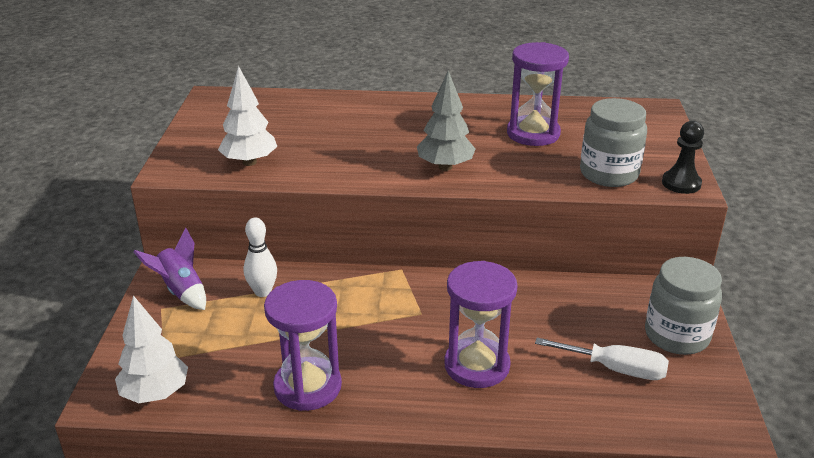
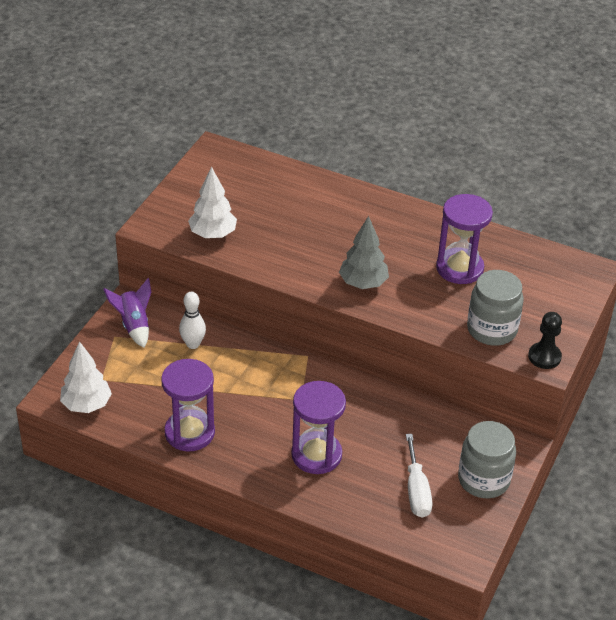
camera: 20 degrees right, 10 degrees up
white screwdriver [535,338,669,380] -> white screwdriver turned 45 degrees clockwise [406,434,432,518]

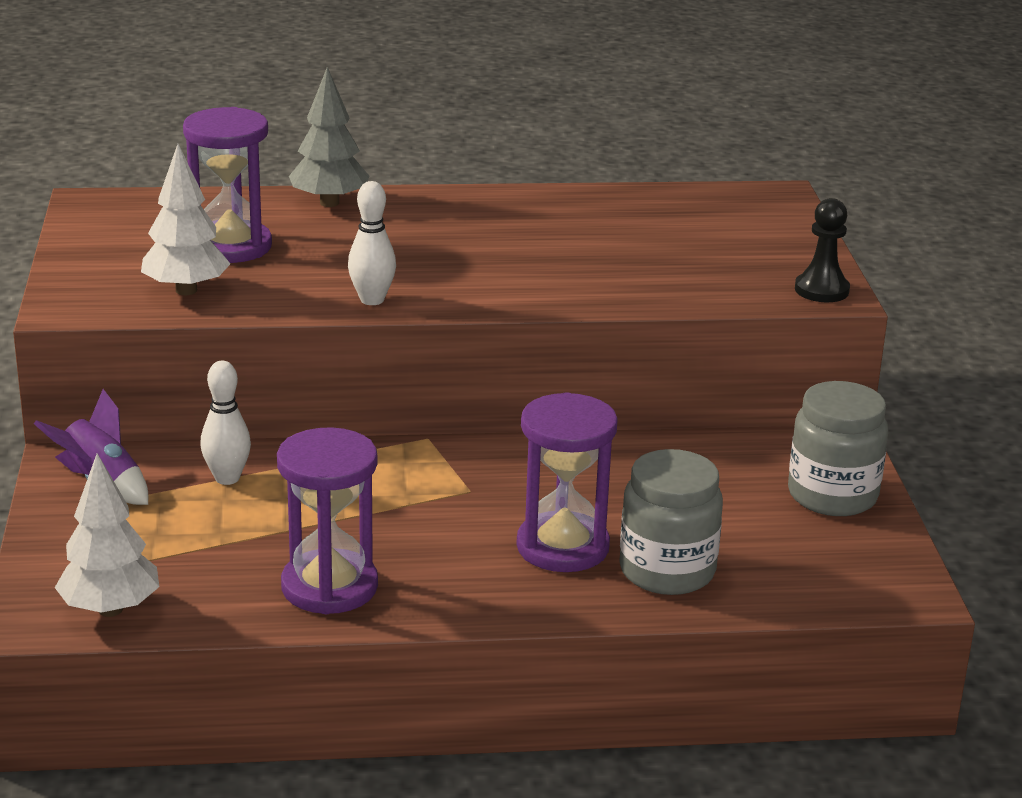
camera: 30 degrees left, 15 degrees down
grey tree [339,216,389,289] -> grey tree moved to [289,67,369,207]
white screwdriver [406,434,432,518] -> none
purple hourglass [436,194,493,284] -> purple hourglass moved to [183,107,272,263]
grey jar [467,270,524,346] -> grey jar moved to [619,449,723,595]
none -> white bowling pin [348,181,396,305]

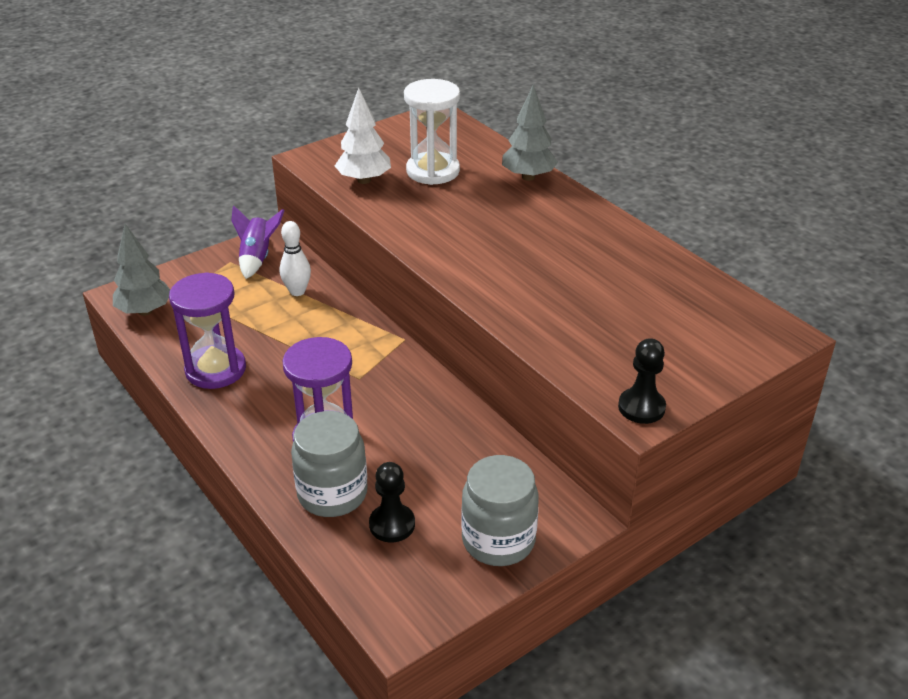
camera: 60 degrees right, 10 degrees up
white tree [55,453,159,617] -> grey tree [113,224,170,316]
purple hourglass [183,107,272,263] -> white hourglass [404,79,460,185]
white bowling pin [348,181,396,305] -> none
none -> black pawn [369,462,415,543]

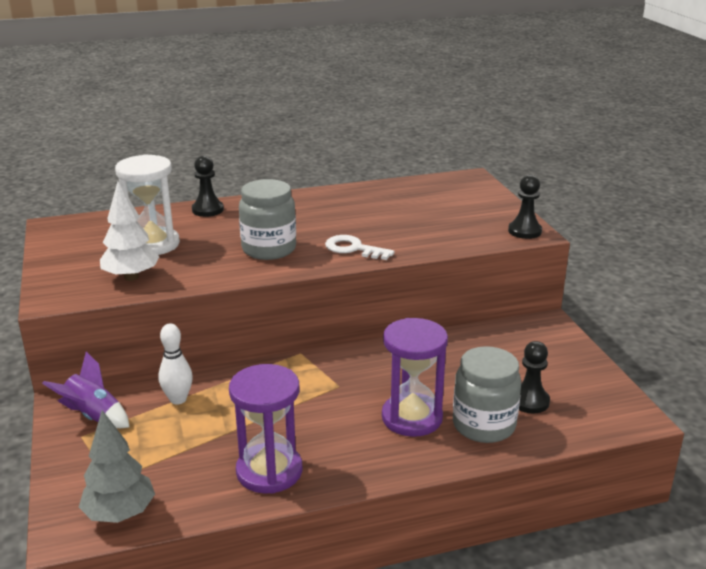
camera: 70 degrees left, 10 degrees down
grey jar [461,455,539,566] -> grey jar moved to [239,179,296,260]
grey tree [502,85,558,181] -> black pawn [192,156,224,217]
none -> white key [325,235,395,260]

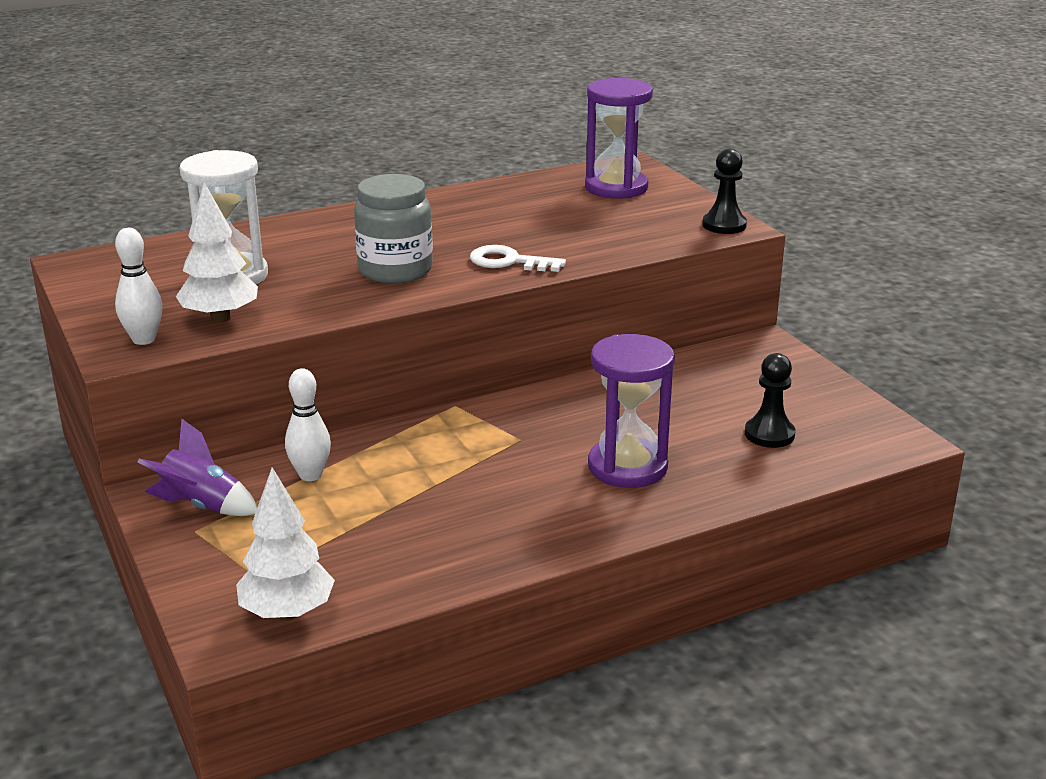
camera: 10 degrees left, 0 degrees up
grey tree [79,410,155,523] -> white tree [236,467,335,620]
black pawn [192,156,224,217] -> none
purple hourglass [229,364,302,494] -> purple hourglass moved to [585,78,653,199]
grey jar [453,346,521,443] -> none
none -> white bowling pin [115,228,162,345]

